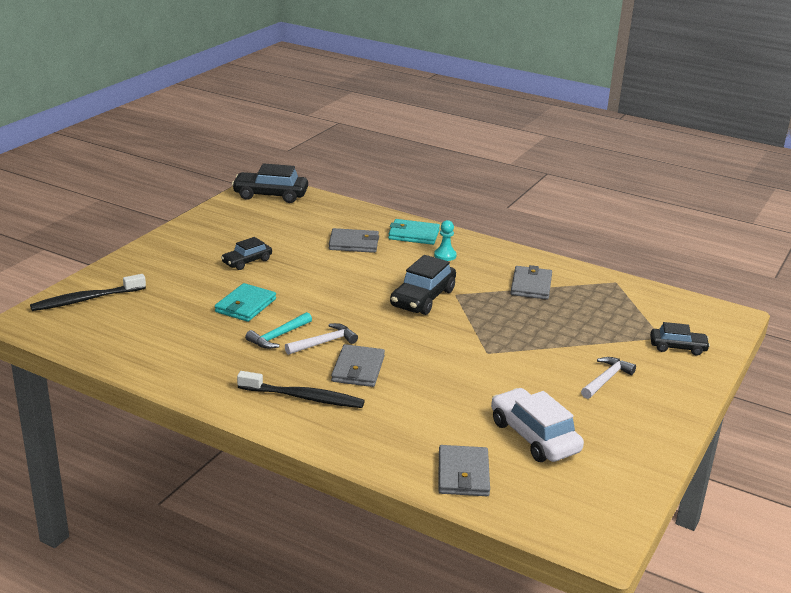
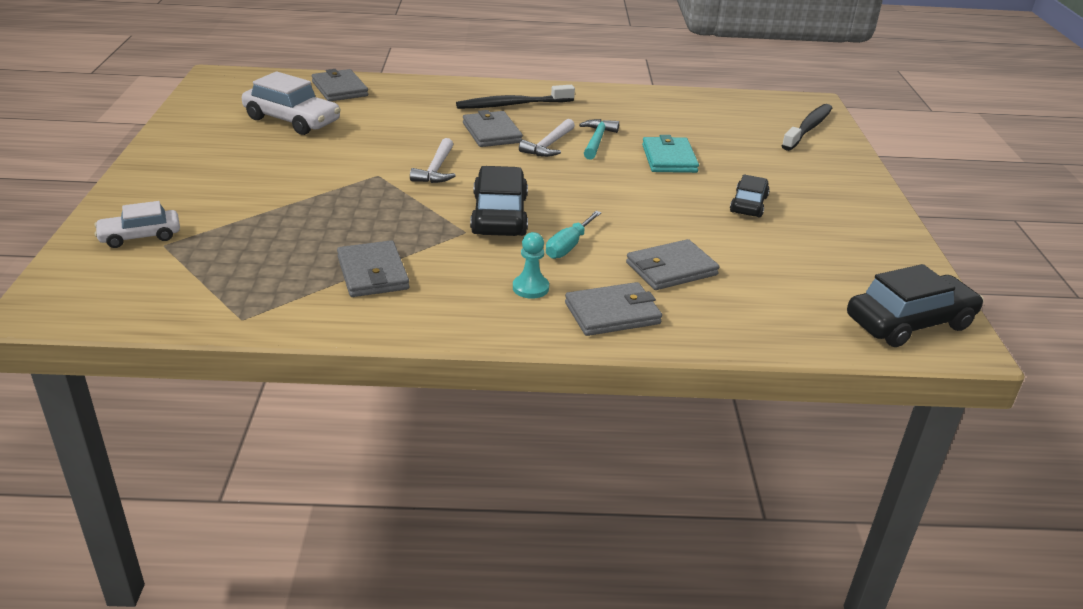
camera: 150 degrees right, 5 degrees up
turquoise wallet [388,219,440,245] -> grey wallet [565,282,662,336]
white hammer [581,357,636,399] -> white hammer moved to [410,138,456,183]
black car [650,322,710,356] -> white car [94,201,180,248]
none -> turquoise screwdriver [546,211,602,259]

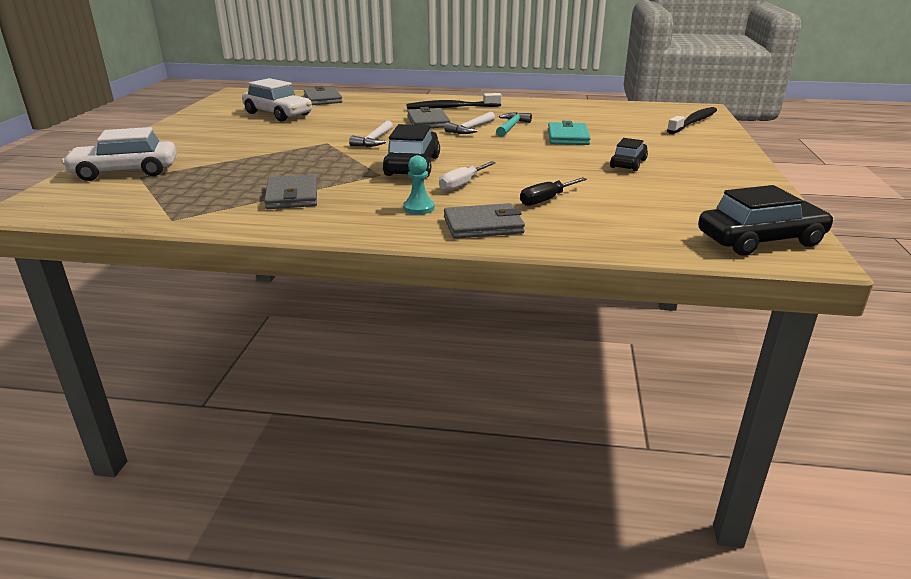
camera: 10 degrees right, 5 degrees down
white car [94,201,180,248] -> white car [62,127,177,181], size x1.62
turquoise screwdriver [546,211,602,259] -> white screwdriver [439,161,496,191]
grey wallet [626,239,720,290] -> black screwdriver [520,177,587,206]

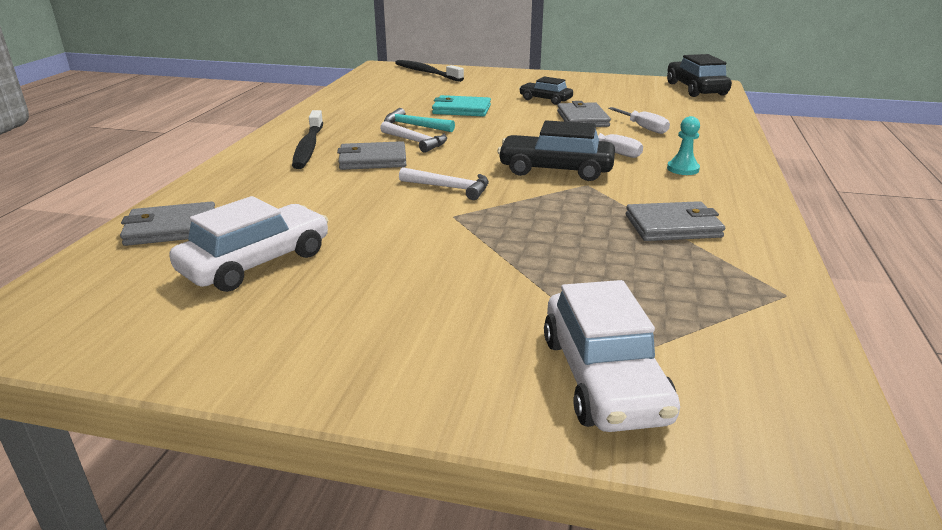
camera: 85 degrees left, 0 degrees up
grey wallet [444,203,525,239] -> grey wallet moved to [557,101,611,127]
black screwdriver [520,177,587,206] -> white screwdriver [608,107,670,134]

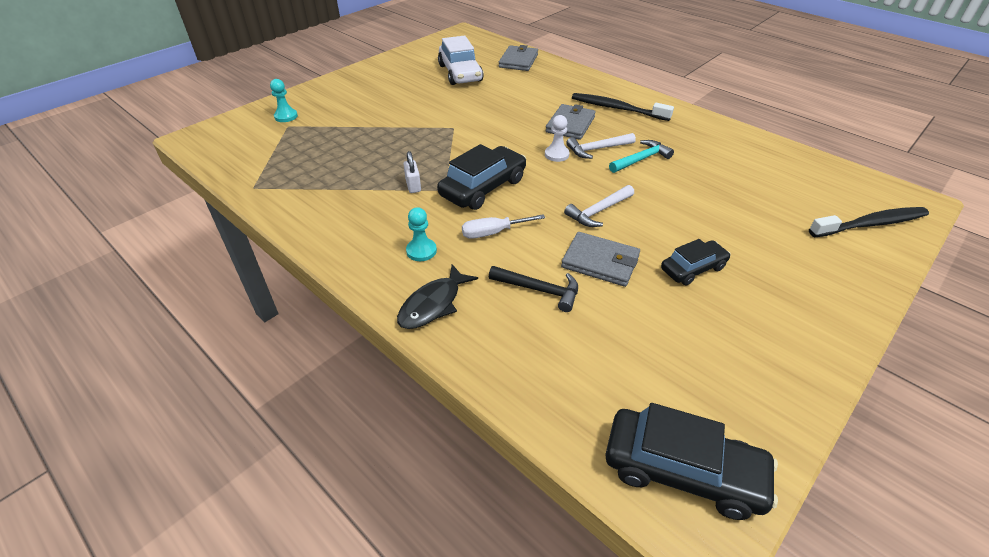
camera: 120 degrees right, 15 degrees up
white hammer [399,167,489,200] -> white hammer moved to [564,185,634,227]
turquoise wallet [432,95,491,117] -> none
white car [544,280,680,432] -> turquoise pawn [270,79,298,122]
white screwdriver [608,107,670,134] -> black hammer [489,266,578,312]
grey wallet [626,201,725,241] -> none
none -> black fish [397,264,478,329]
none -> white padlock [404,151,421,193]
none -> white pawn [545,115,570,162]

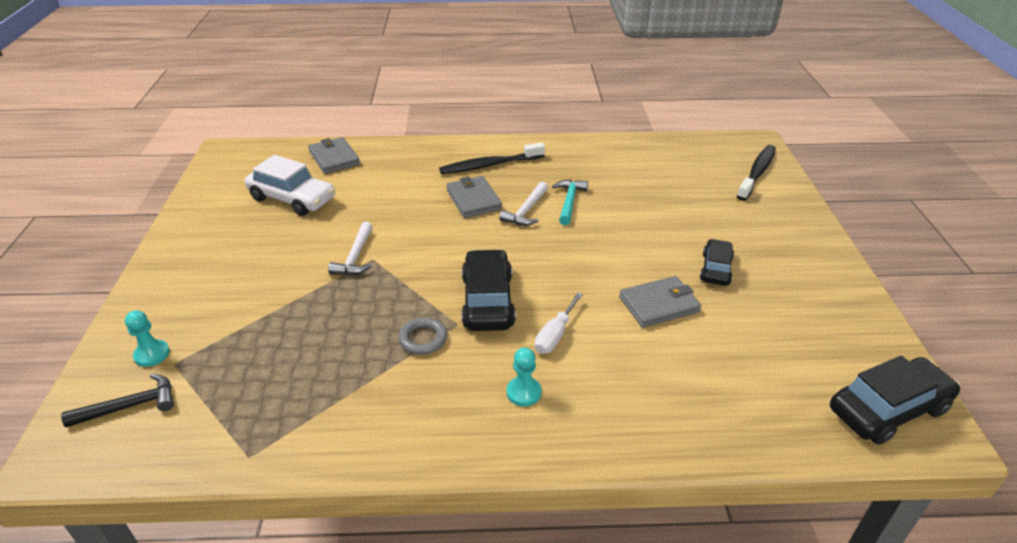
camera: 45 degrees left, 5 degrees down
black fish [397,264,478,329] -> none
white padlock [404,151,421,193] -> grey ring [398,318,447,355]
black hammer [489,266,578,312] -> black hammer moved to [61,374,174,427]
white pawn [545,115,570,162] -> none
white hammer [564,185,634,227] -> white hammer moved to [328,222,373,275]

